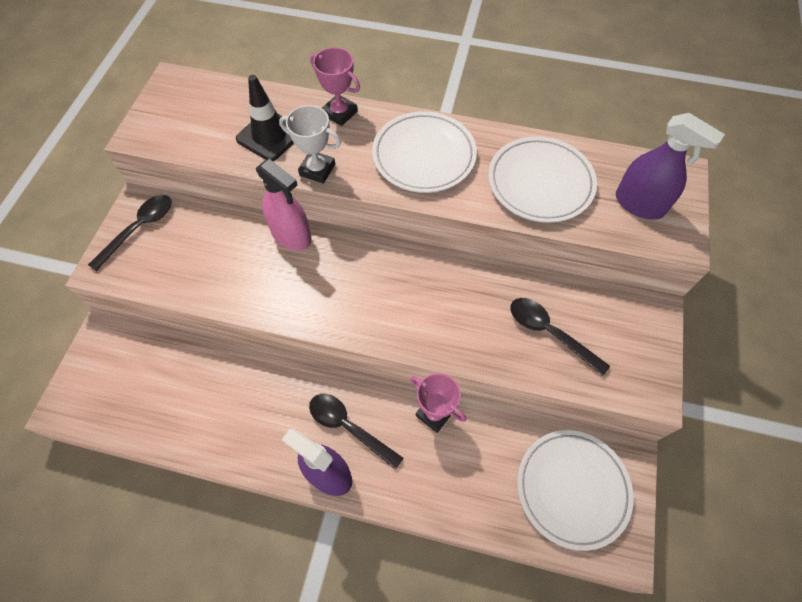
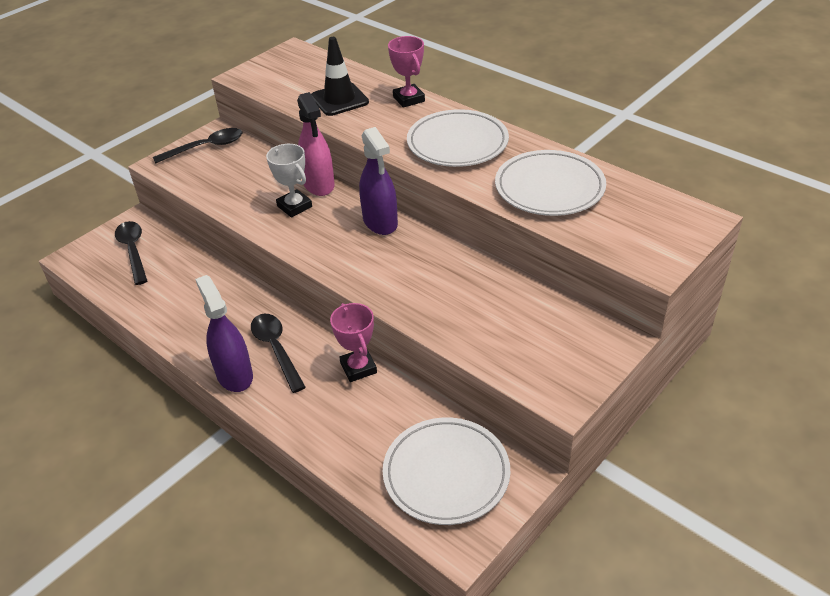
camera: 30 degrees right, 20 degrees down
white trophy [279,105,341,184] -> white trophy moved to [266,144,312,217]
black spoon [510,298,610,376] -> black spoon moved to [115,221,147,285]
purple spray bottle [616,113,725,220] -> purple spray bottle moved to [359,127,398,235]

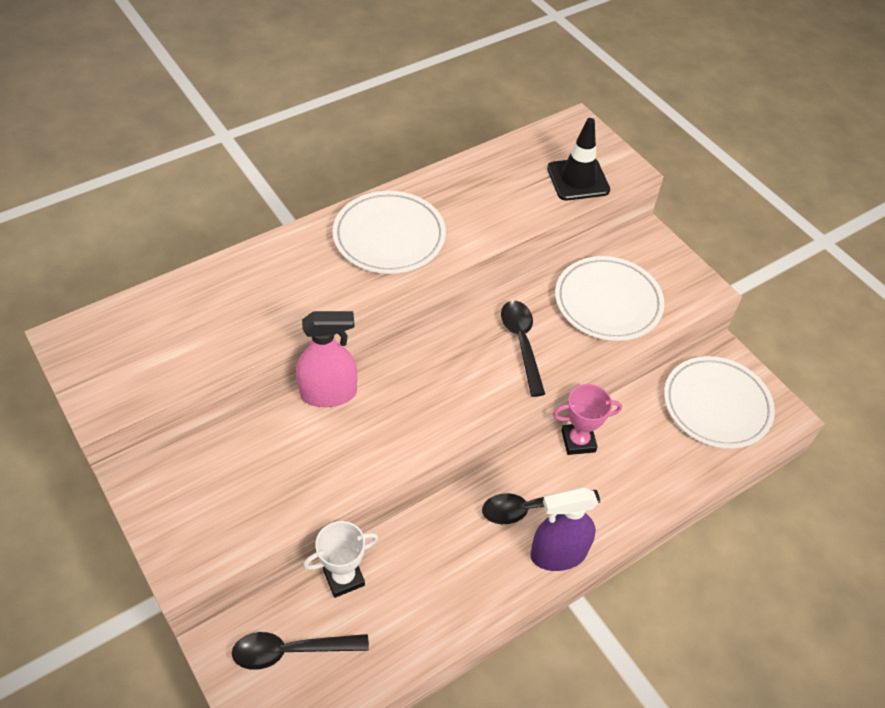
camera: 80 degrees left, 10 degrees up
black spoon [153,128,242,164] -> black spoon moved to [501,301,545,397]
white trophy [266,144,312,217] -> white trophy moved to [303,521,378,598]
black traffic cone [311,37,369,116] -> black traffic cone moved to [547,118,610,201]
purple spray bottle [359,127,398,235] -> none
pink trophy [388,36,425,108] -> none
white plate [495,150,606,216] -> white plate moved to [555,256,665,341]

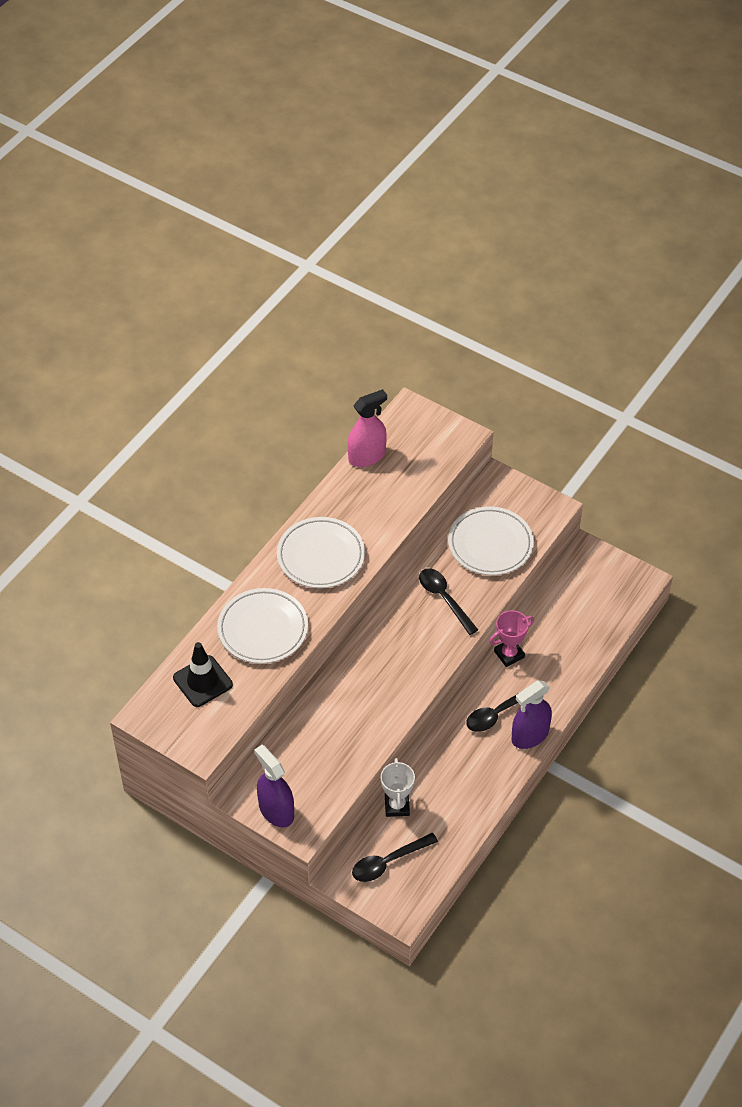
camera: 20 degrees left, 0 degrees up
pink spray bottle [296,311,357,407] -> pink spray bottle moved to [347,389,387,467]
white trophy [303,521,378,598] -> white trophy turned 45 degrees counterclockwise [381,758,415,817]
black traffic cone [547,118,610,201] -> black traffic cone moved to [173,642,233,707]
white plate [664,356,775,449] -> white plate moved to [217,588,308,664]
none -> purple spray bottle [254,745,294,827]

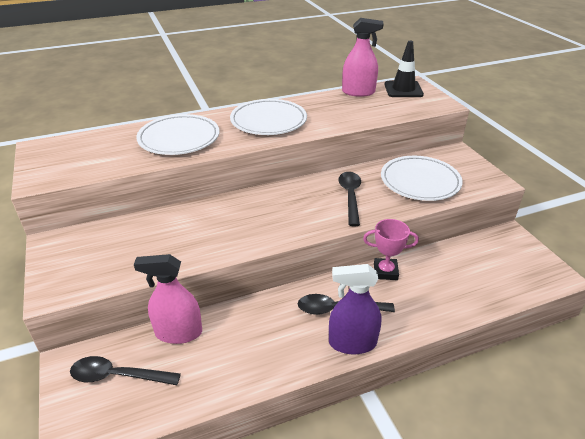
camera: 35 degrees right, 15 degrees down
black traffic cone [173,642,233,707] -> black traffic cone moved to [384,41,424,97]
purple spray bottle [254,745,294,827] -> none
white trophy [381,758,415,817] -> pink spray bottle [134,254,202,344]

